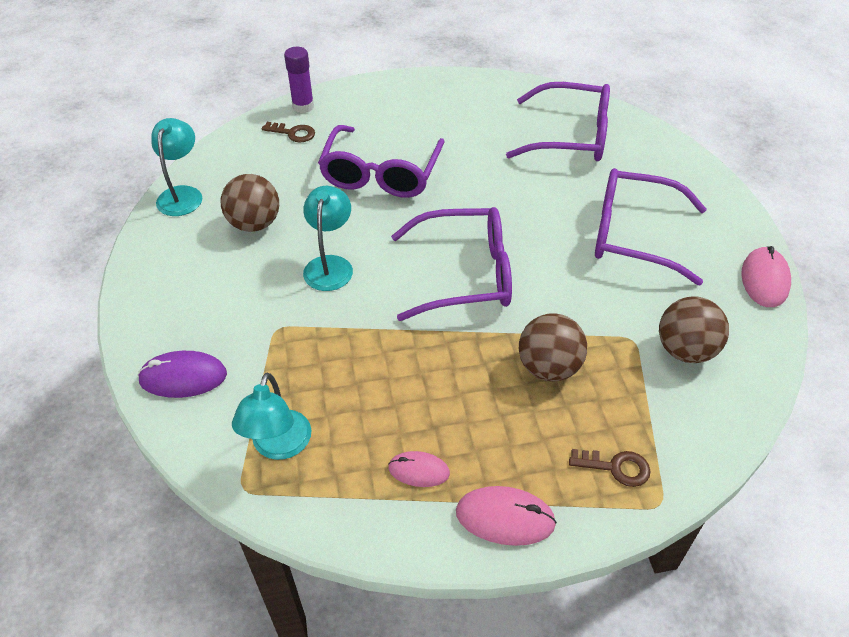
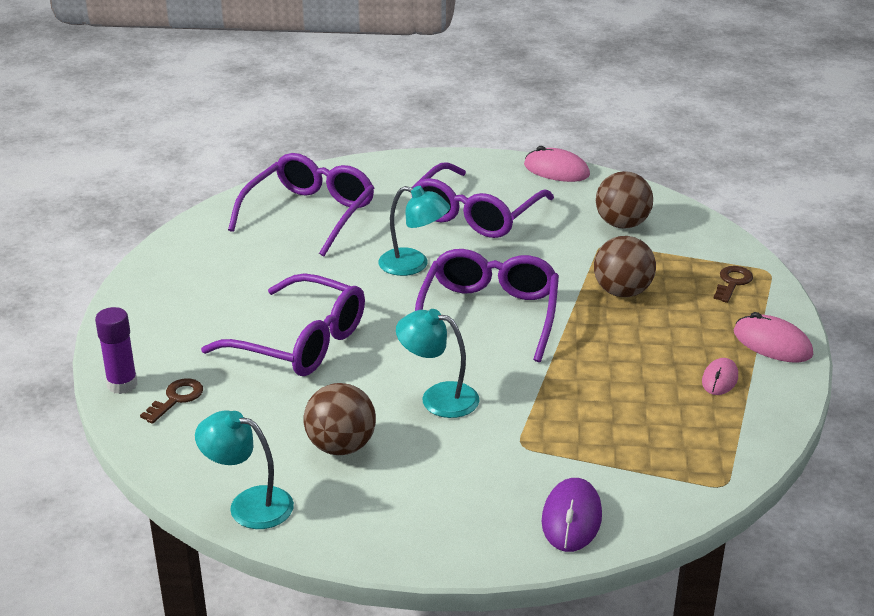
camera: 75 degrees left, 15 degrees down
turquoise lamp [232,373,311,460] -> turquoise lamp moved to [378,186,450,276]
pink mouse [456,486,557,546] -> pink mouse turned 75 degrees counterclockwise [734,312,813,363]

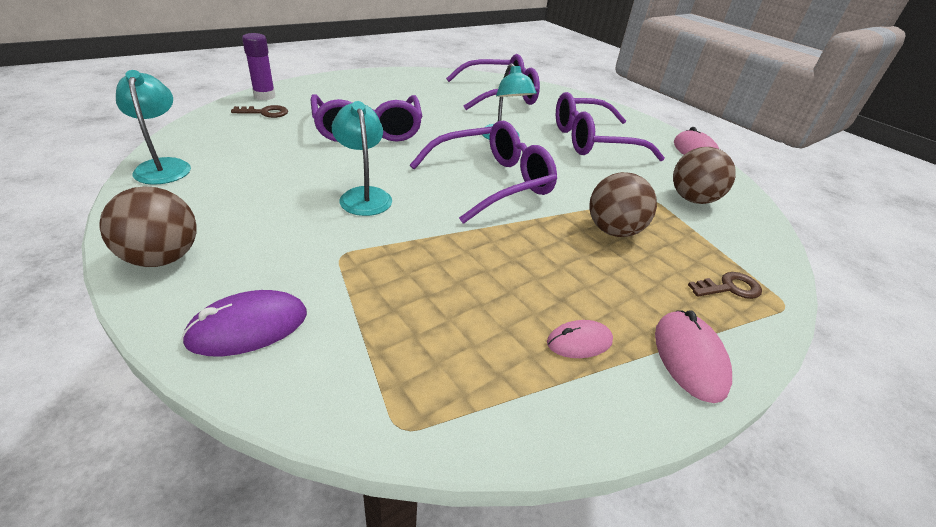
camera: 45 degrees right, 5 degrees up
brown ball [304,383,376,455] -> brown ball moved to [99,186,197,267]

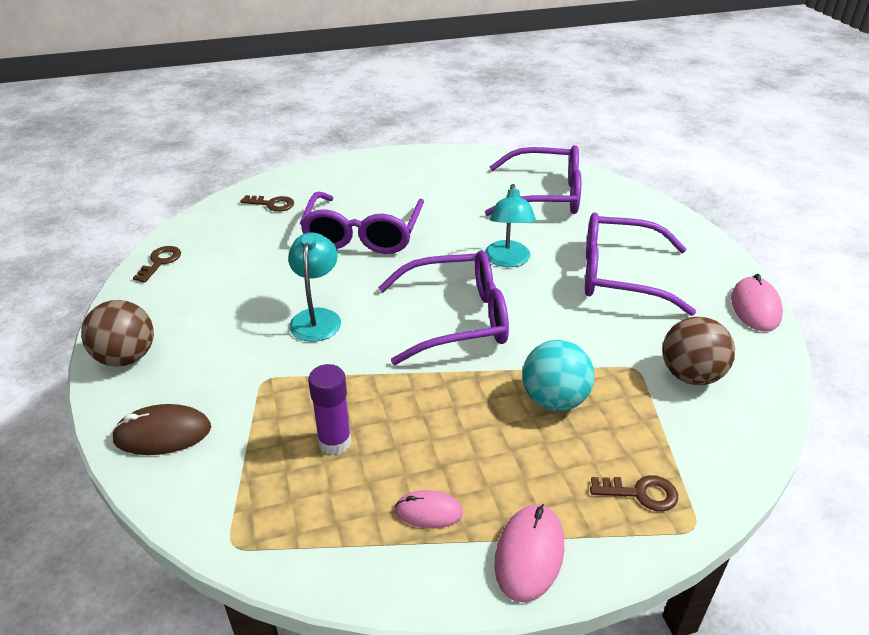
camera: 25 degrees right, 0 degrees up
turquoise lamp [116,70,191,185] -> brown key [133,246,181,283]
purple mouse [181,290,307,356] -> brown mouse [111,404,211,455]
purple glue stick [242,33,275,100] -> purple glue stick moved to [308,364,351,455]
brown ball [589,172,657,237] -> turquoise ball [522,340,595,411]

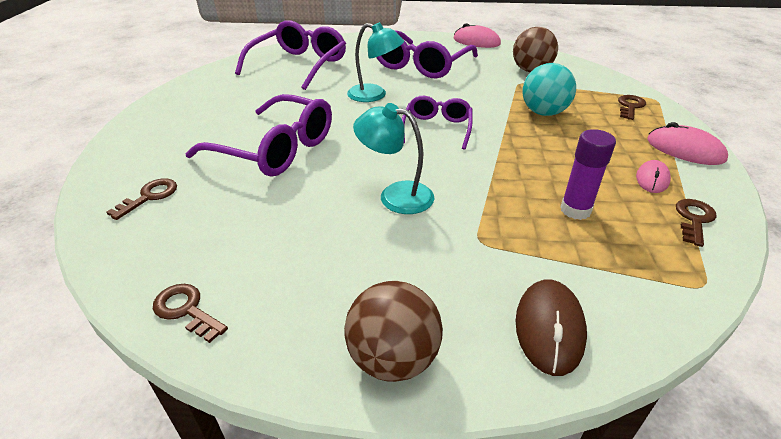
camera: 70 degrees left, 0 degrees up
purple glasses [378,250,509,365] -> purple glasses [402,96,473,150], size x0.60
none -> brown key [676,199,717,247]

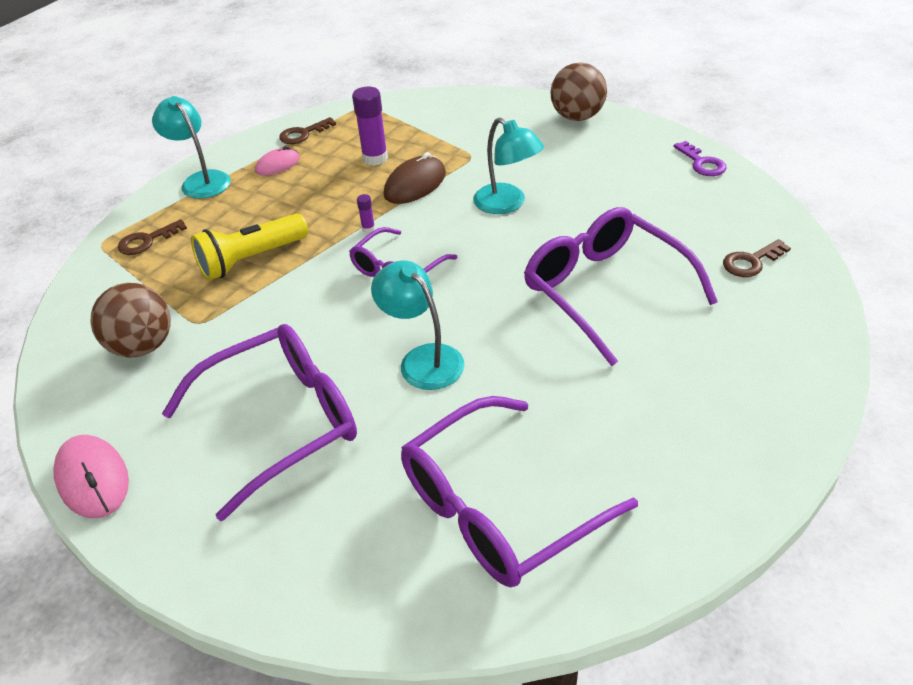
camera: 150 degrees left, 5 degrees up
brown key [153,284,228,343] -> purple key [673,141,727,176]
brown mouse [515,280,587,376] -> brown mouse moved to [383,152,446,204]
turquoise ball [523,63,576,116] -> yellow flashlight [191,213,308,280]
pink mouse [647,122,728,165] -> turquoise lamp [152,96,231,199]
none -> purple glue stick [357,194,375,233]

